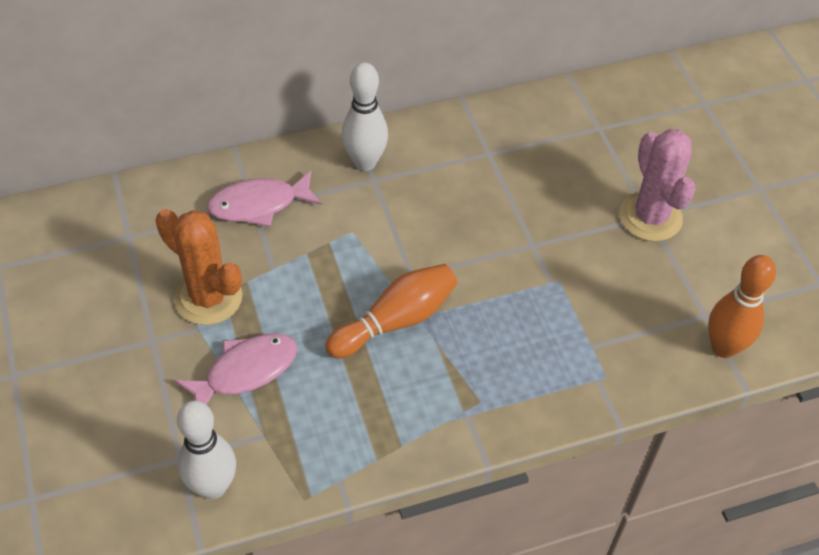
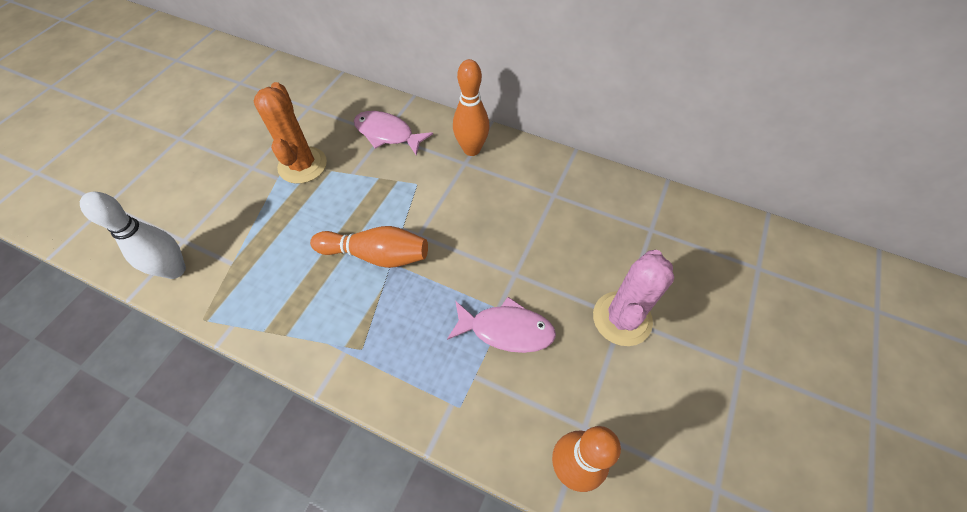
camera: 45 degrees right, 5 degrees up
pink fish [174,333,297,405] -> pink fish moved to [447,297,556,353]
white bowling pin [342,62,388,171] -> orange bowling pin [453,59,489,156]

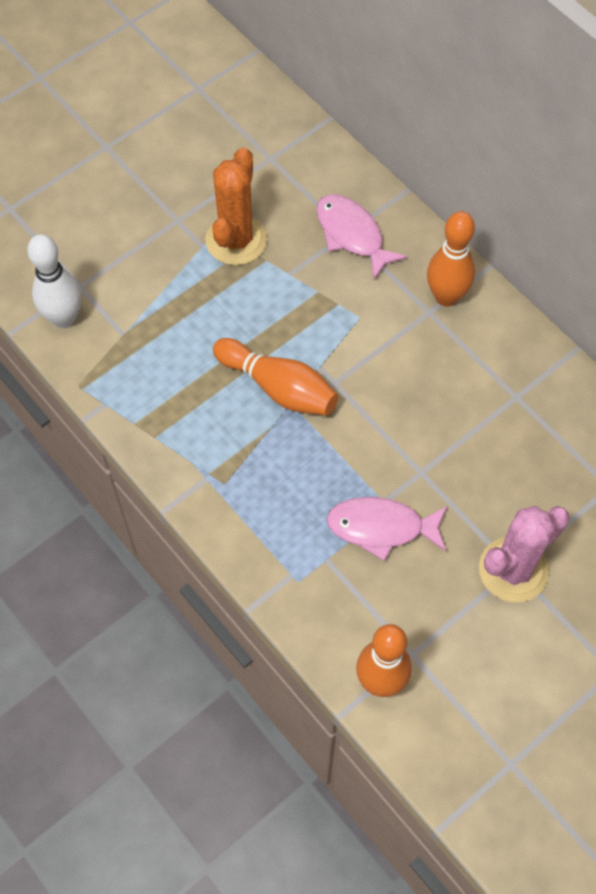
camera: 25 degrees right, 5 degrees up
pink fish [447,297,556,353] -> pink fish turned 150 degrees clockwise [326,497,448,561]

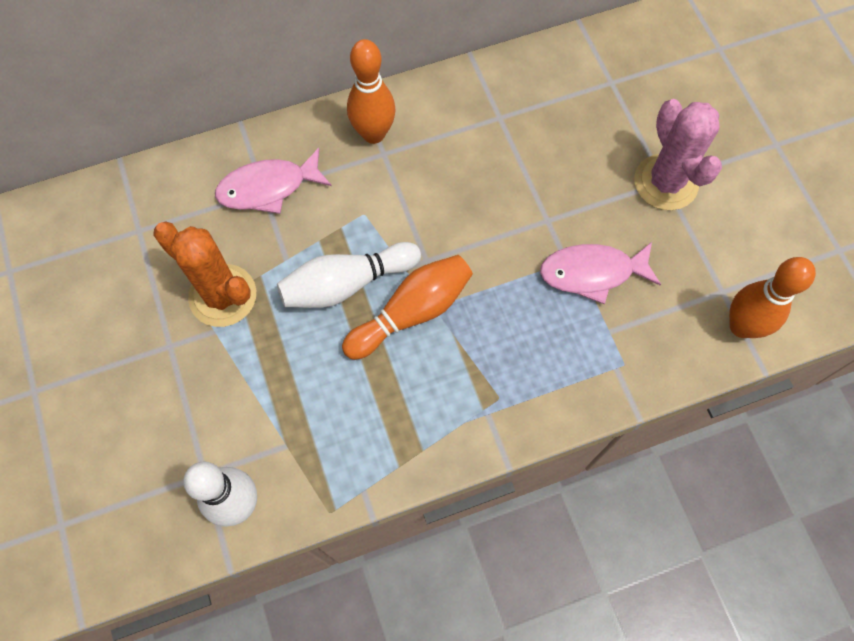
camera: 70 degrees left, 5 degrees up
pink fish [326,497,448,561] -> pink fish turned 60 degrees clockwise [540,242,661,304]
none -> white bowling pin [277,242,421,308]

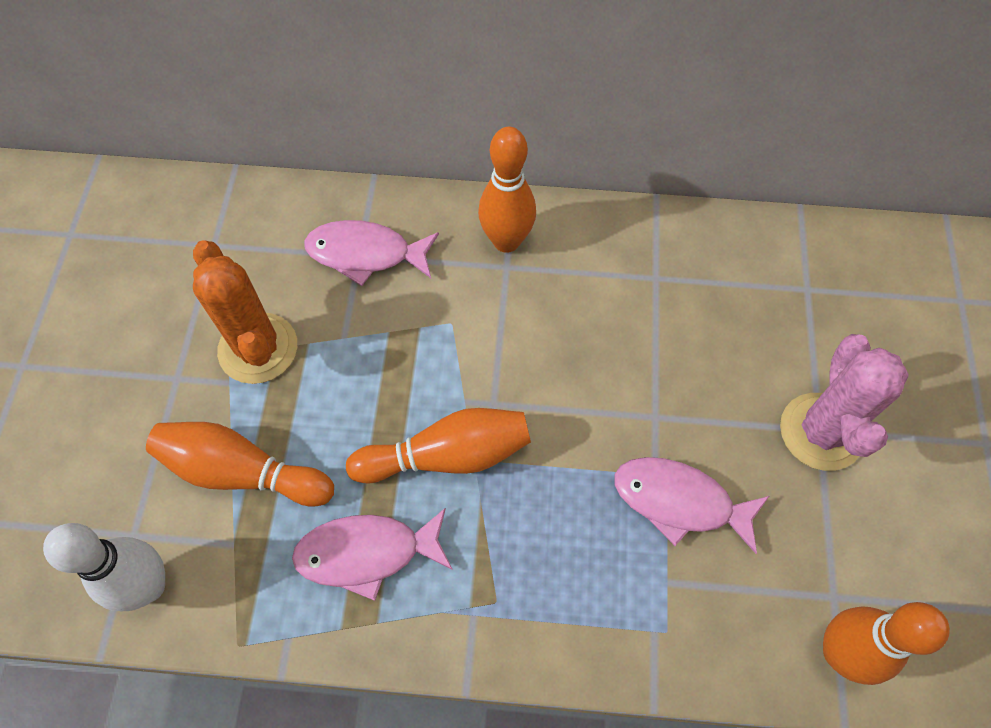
camera: 25 degrees right, 5 degrees down
white bowling pin [277,242,421,308] -> none
none -> orange bowling pin [146,422,334,506]
none -> pink fish [292,508,452,601]

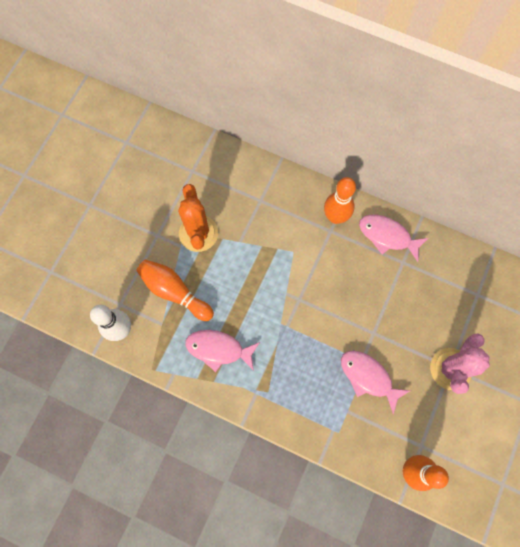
camera: 20 degrees right, 10 degrees up
pink fish [304,220,439,286] -> pink fish moved to [359,214,428,262]
orange bowling pin [346,408,531,484] -> none

